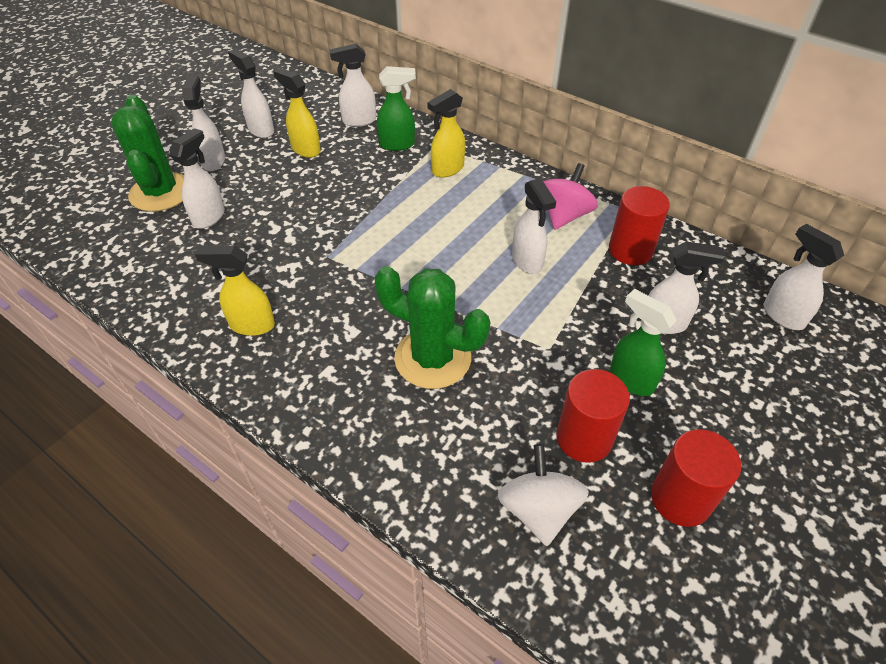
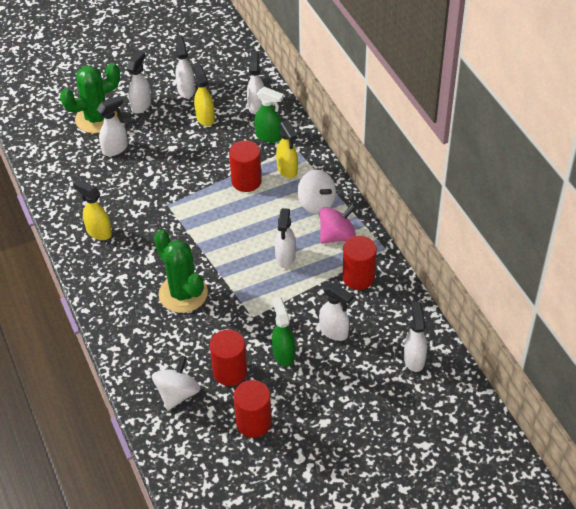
camera: 30 degrees right, 0 degrees up
green cactus [111,95,184,212] -> green cactus turned 45 degrees clockwise [60,63,120,133]
white spray bottle [329,44,376,127] -> white spray bottle turned 75 degrees clockwise [247,51,264,115]
yellow spray bottle [427,89,465,178] -> yellow spray bottle turned 105 degrees counterclockwise [276,120,298,178]
none -> red cylinder [229,140,262,192]
none -> white spinning top [297,170,336,214]

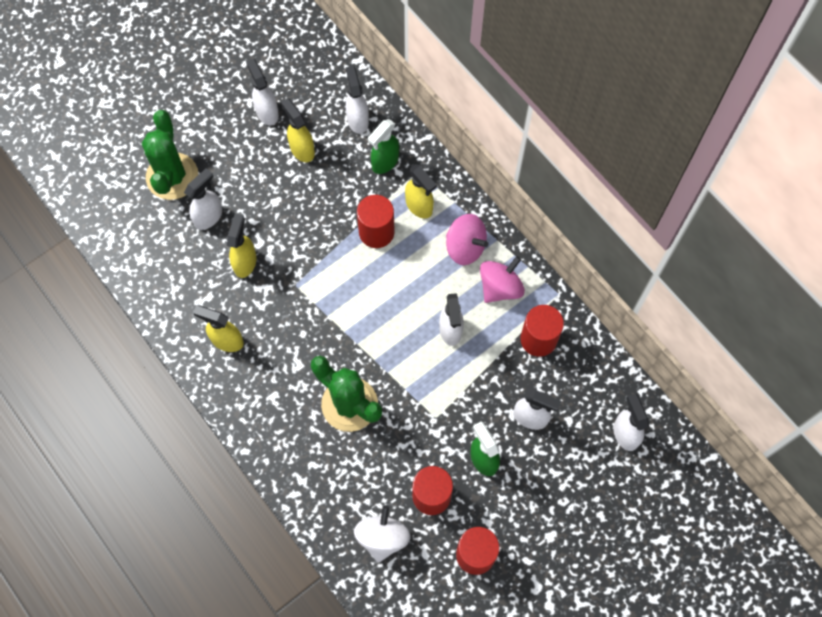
camera: 15 degrees left, 20 degrees up
green cactus [60,63,120,133] -> green cactus turned 45 degrees counterclockwise [142,110,198,200]
white spray bottle [127,50,151,114] -> none
green spray bottle [254,87,284,143] -> green spray bottle turned 120 degrees clockwise [368,119,399,174]
white spinning top [297,170,336,214] -> pink spinning top [446,214,488,265]
none -> yellow spray bottle [227,214,257,278]

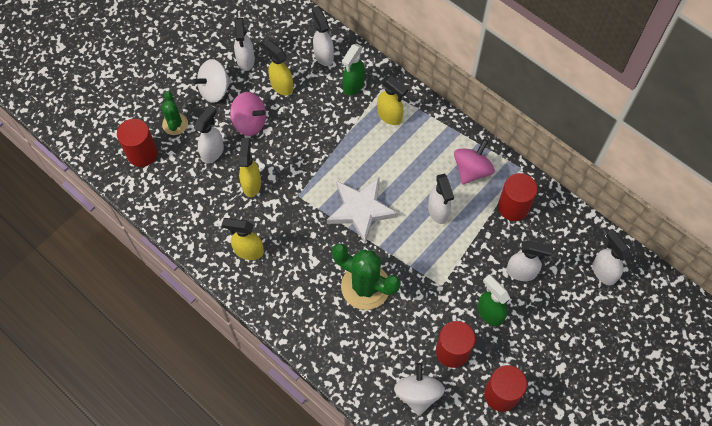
camera: 10 degrees left, 5 degrees down
green cactus [142,110,198,200] -> green cactus [161,91,188,135], size x0.57
white spray bottle [246,59,279,125] -> white spray bottle turned 150 degrees counterclockwise [234,18,255,71]
red cylinder [357,195,395,248] -> red cylinder moved to [117,119,158,167]
pink spinning top [446,214,488,265] -> pink spinning top moved to [230,92,266,136]
none -> white spinning top [192,59,232,103]
none -> white star [327,177,398,243]

